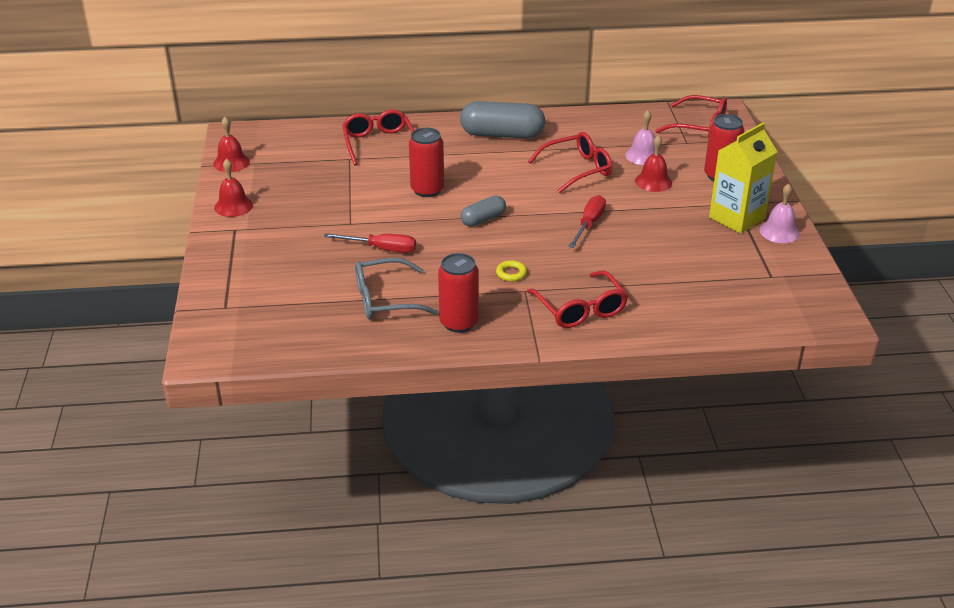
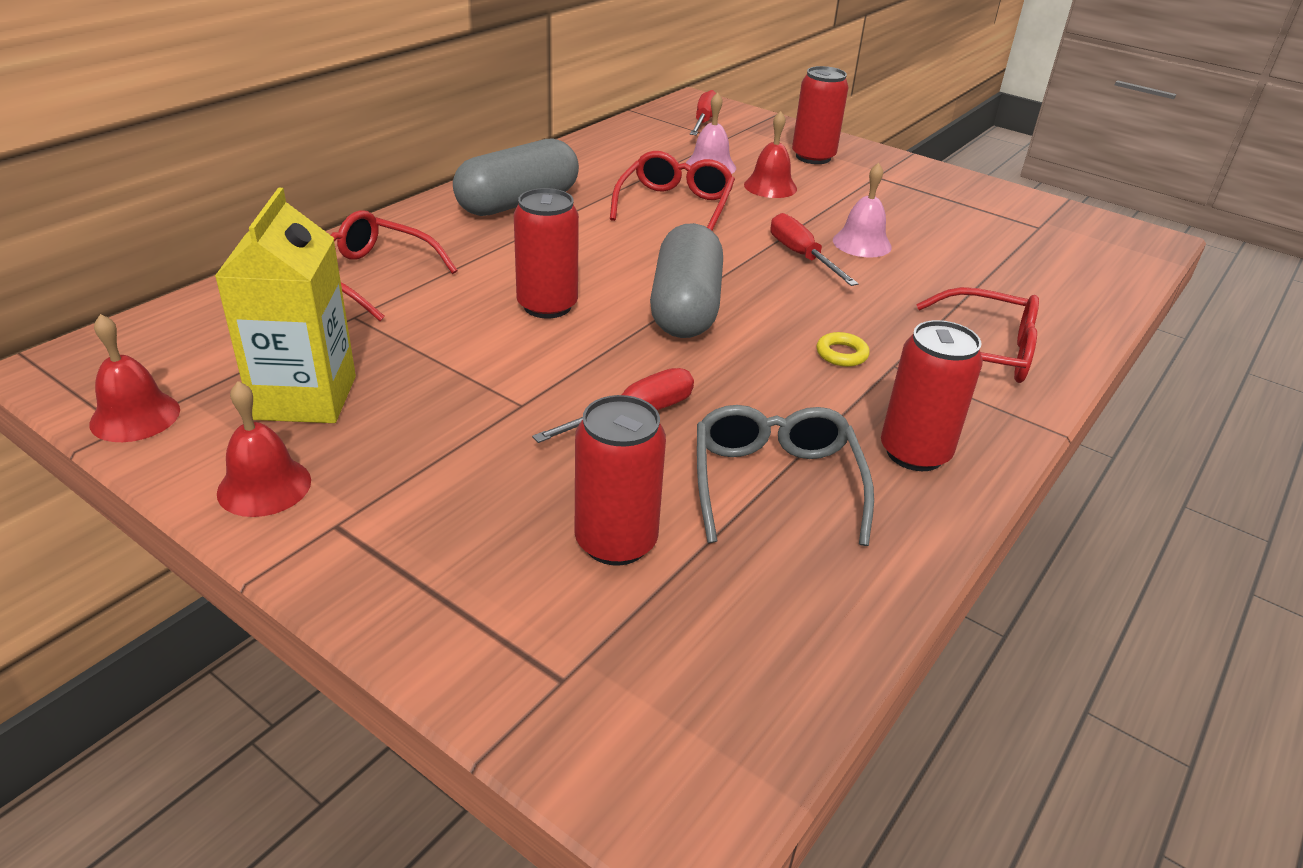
camera: 50 degrees left, 0 degrees up
grey glasses [355,258,438,319] -> grey glasses turned 150 degrees clockwise [697,405,874,546]
grey capsule [461,196,506,227] -> grey capsule [650,223,723,338], size x1.83
red glasses [655,95,727,138] -> red screwdriver [690,90,716,135]
yellow carton [709,122,777,234] -> yellow carton moved to [215,188,356,423]
pink bell [759,184,800,243] -> pink bell moved to [833,163,892,258]
none -> red can [575,395,666,566]

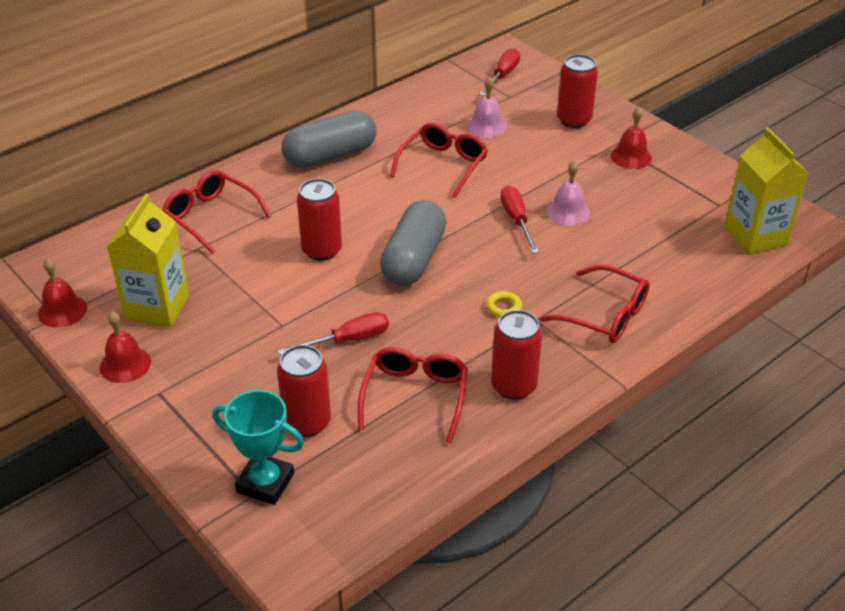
camera: 15 degrees right, 5 degrees up
grey glasses [697,405,874,546] -> red glasses [358,347,468,443]
red bell [744,111,797,198] -> red bell moved to [611,107,652,169]
none -> turquoise trophy [212,390,304,505]
none -> yellow carton [724,127,808,255]

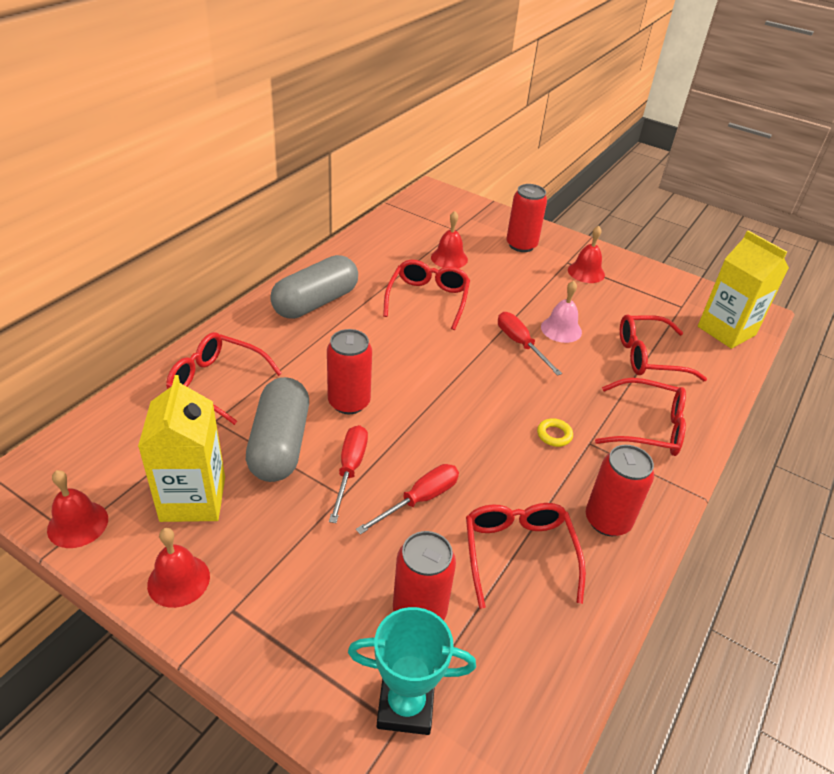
camera: 20 degrees left, 0 degrees up
grey capsule [380,200,446,286] -> grey capsule moved to [246,377,309,482]
pink bell [467,77,507,138] -> red bell [431,211,468,268]
red screwdriver [480,48,520,96] -> red screwdriver moved to [329,425,368,523]
none -> red glasses [620,315,707,381]

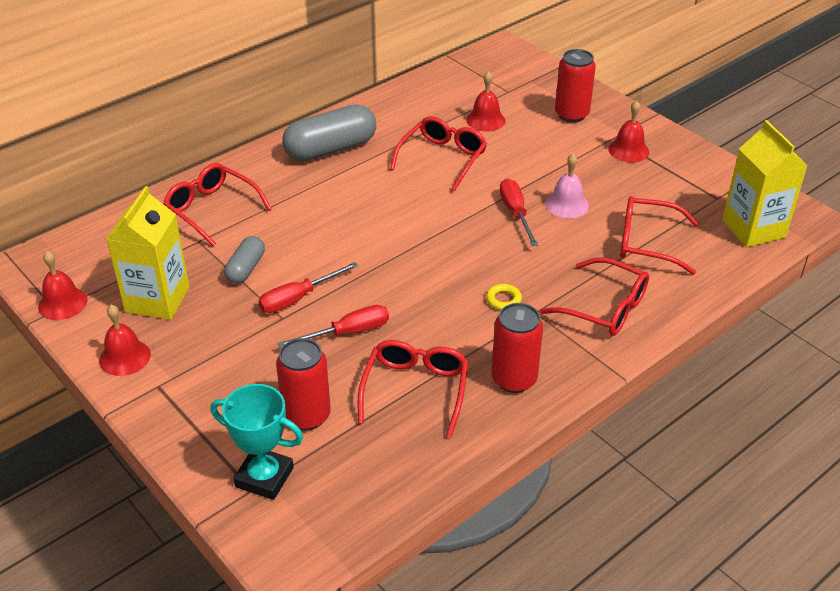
camera: 20 degrees right, 0 degrees up
grey capsule [246,377,309,482] -> grey capsule [224,236,265,284], size x0.55
red can [327,329,372,414] -> none
red screwdriver [329,425,368,523] -> red screwdriver turned 150 degrees counterclockwise [258,262,358,313]

